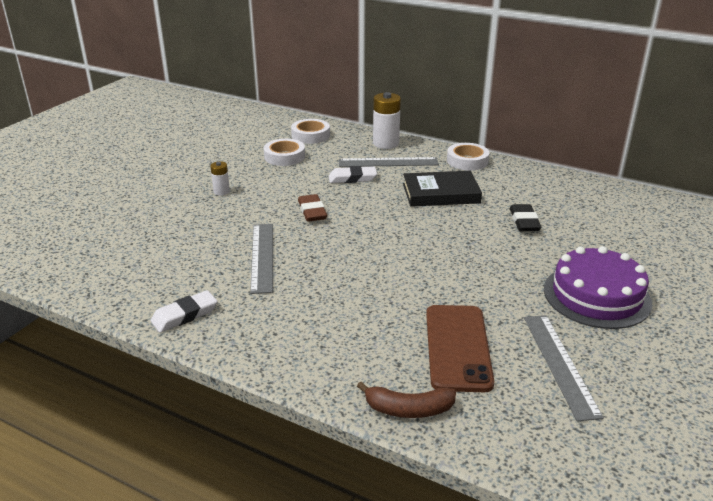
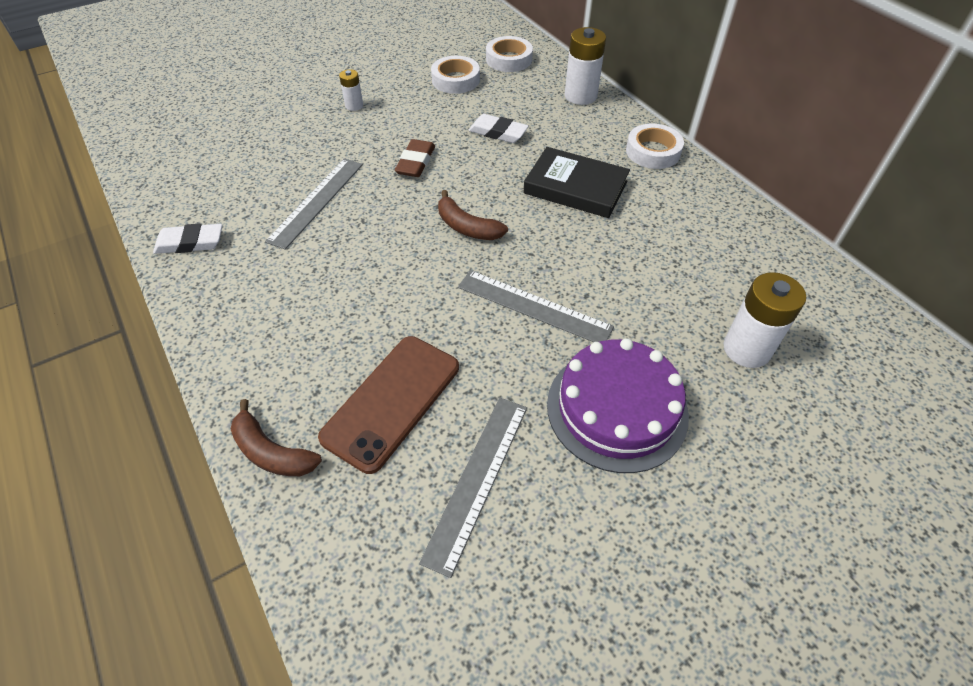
camera: 30 degrees right, 20 degrees up
grey ruler [339,157,439,167] -> grey ruler moved to [458,270,614,342]
black eraser [510,204,541,231] -> none
none -> brown banana [438,190,508,240]
none -> white battery [724,272,806,368]

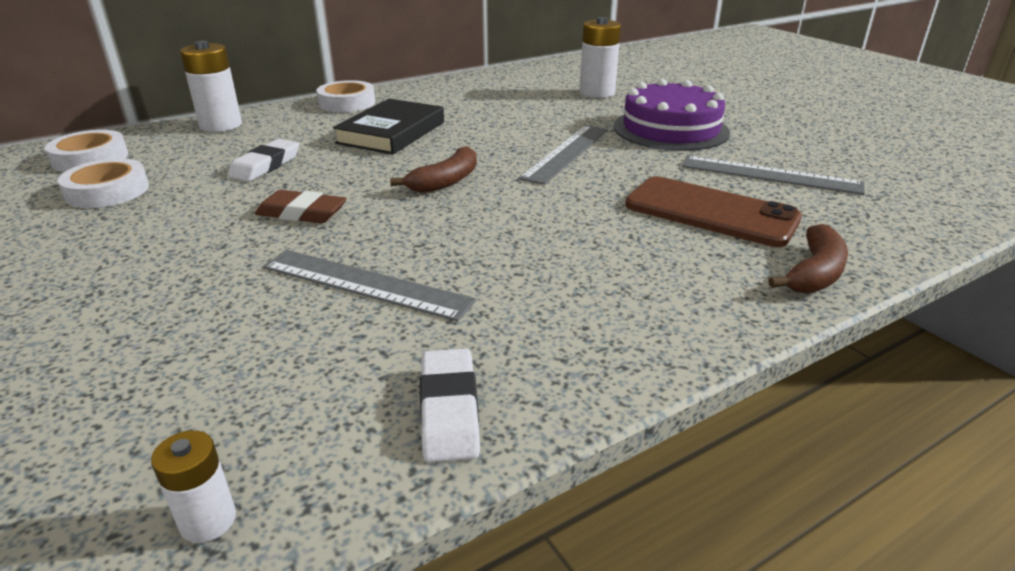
camera: 90 degrees left, 20 degrees down
white battery [339,69,363,111] -> white battery moved to [151,430,236,543]

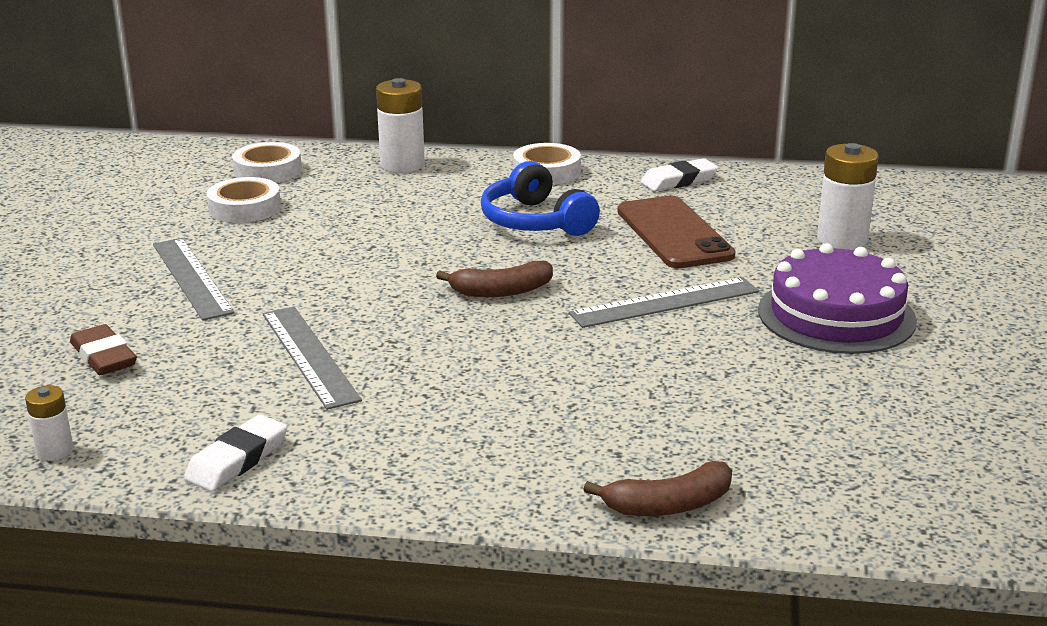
camera: 40 degrees right, 5 degrees down
white eraser [228,139,299,182] -> white eraser moved to [641,158,718,191]
brown eraser [255,190,347,223] -> brown eraser moved to [70,324,137,375]
black book [333,99,444,155] -> blue headphones [481,161,600,236]
brown phone [625,176,802,247] -> brown phone moved to [617,196,735,268]
grey ruler [682,156,865,195] -> grey ruler moved to [153,238,235,321]

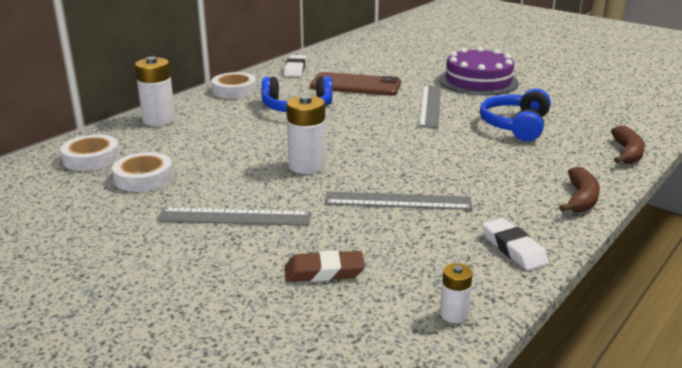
camera: 60 degrees left, 0 degrees up
brown banana [436,261,553,297] -> brown banana moved to [559,167,600,213]
white battery [817,143,879,250] -> white battery moved to [286,95,326,174]
none -> blue headphones [480,89,551,141]

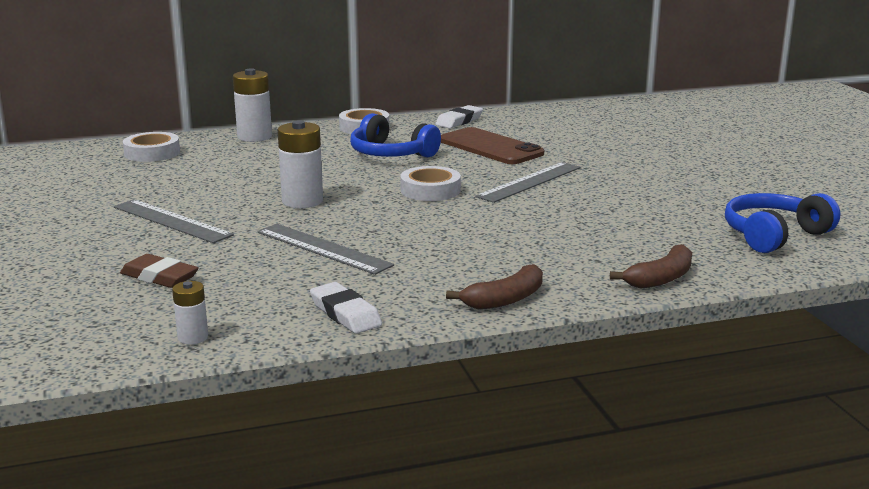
camera: 35 degrees right, 5 degrees down
white tape [112,152,173,192] -> white tape moved to [400,166,461,201]
purple cake [439,47,519,95] -> none
blue headphones [480,89,551,141] -> blue headphones moved to [725,193,840,253]
white eraser [482,218,549,271] -> white eraser turned 45 degrees counterclockwise [310,282,382,334]

